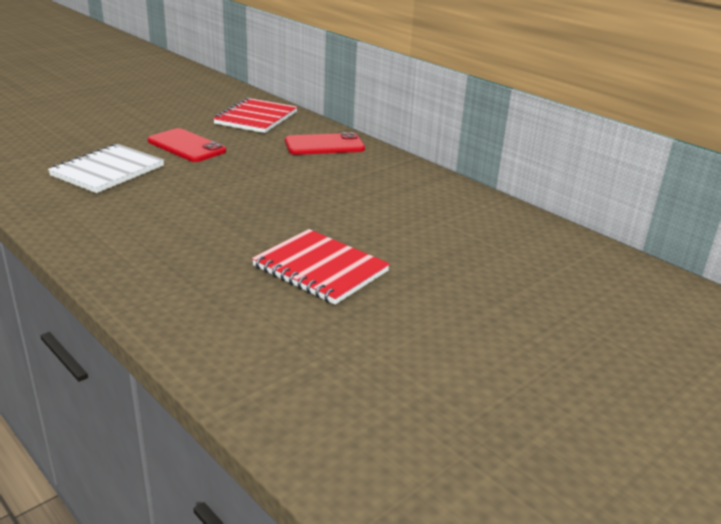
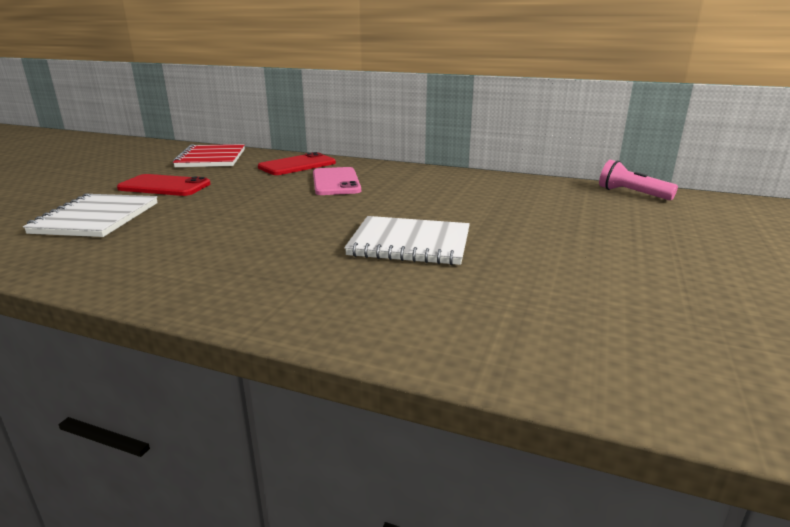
camera: 25 degrees left, 5 degrees down
red notebook [252,229,390,305] -> white notebook [344,216,470,265]
none -> pink phone [313,167,361,195]
none -> pink flashlight [599,160,678,200]

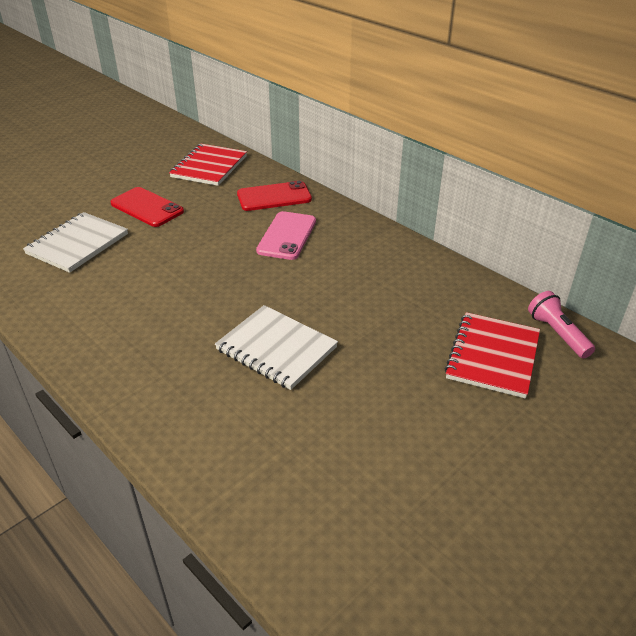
camera: 25 degrees right, 15 degrees up
none -> red notebook [444,312,540,398]

